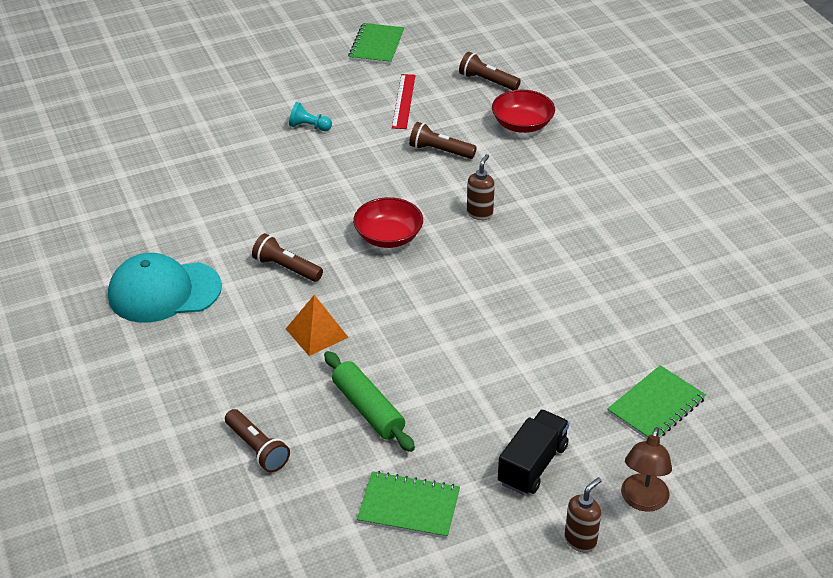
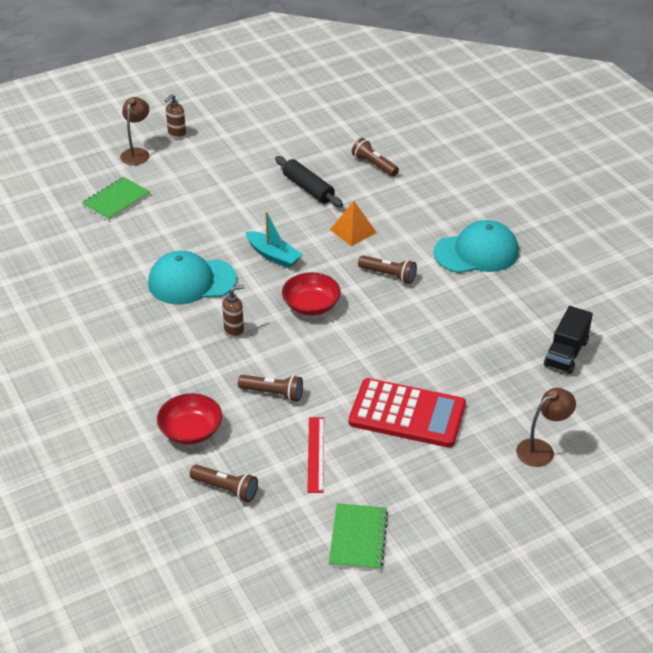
camera: 175 degrees right, 0 degrees up
turquoise pawn [289,102,332,131] -> red calculator [349,378,466,448]
green rolling pin [324,351,415,452] -> black rolling pin [275,156,343,207]
green notebook [357,471,460,539] -> none
brown soap dispenser [467,154,495,220] -> brown soap dispenser turned 135 degrees counterclockwise [222,285,245,338]
black truck [498,409,570,495] -> black truck moved to [544,306,593,374]
none -> turquoise cap [148,251,237,304]
none -> turquoise boat [246,211,303,268]
none -> brown lamp [516,388,576,467]

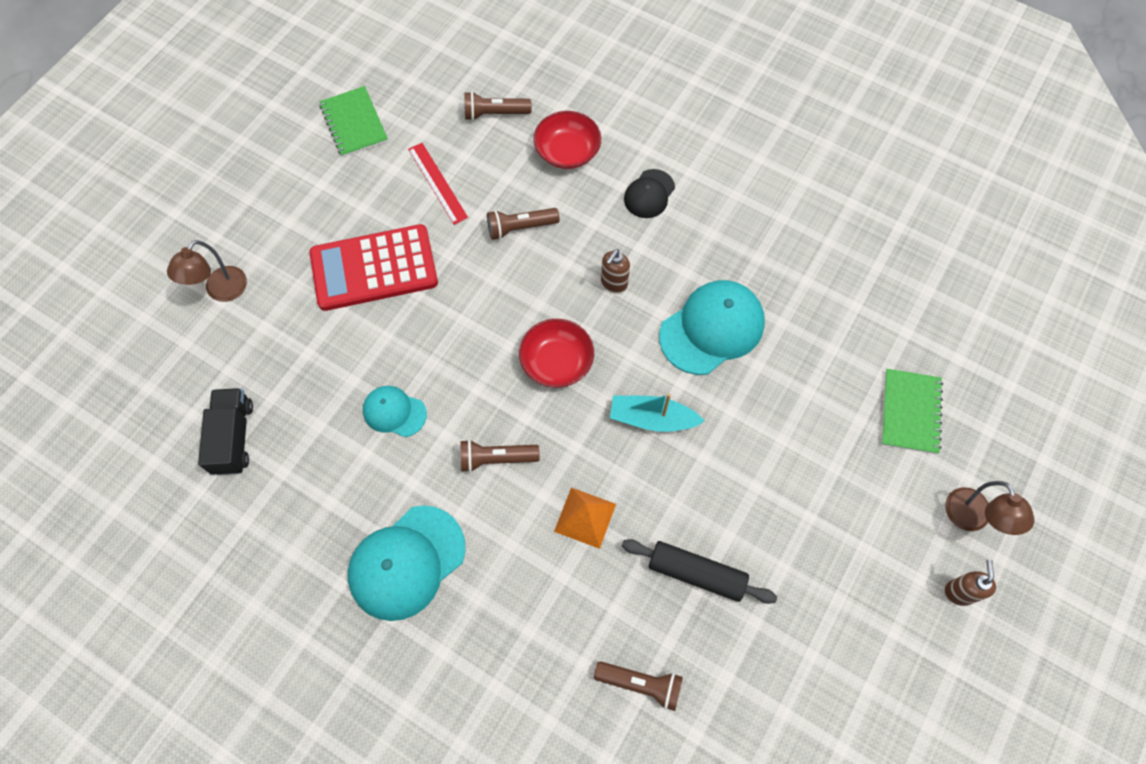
camera: 150 degrees right, 25 degrees up
none -> turquoise cap [363,386,427,437]
none -> black cap [624,169,675,218]

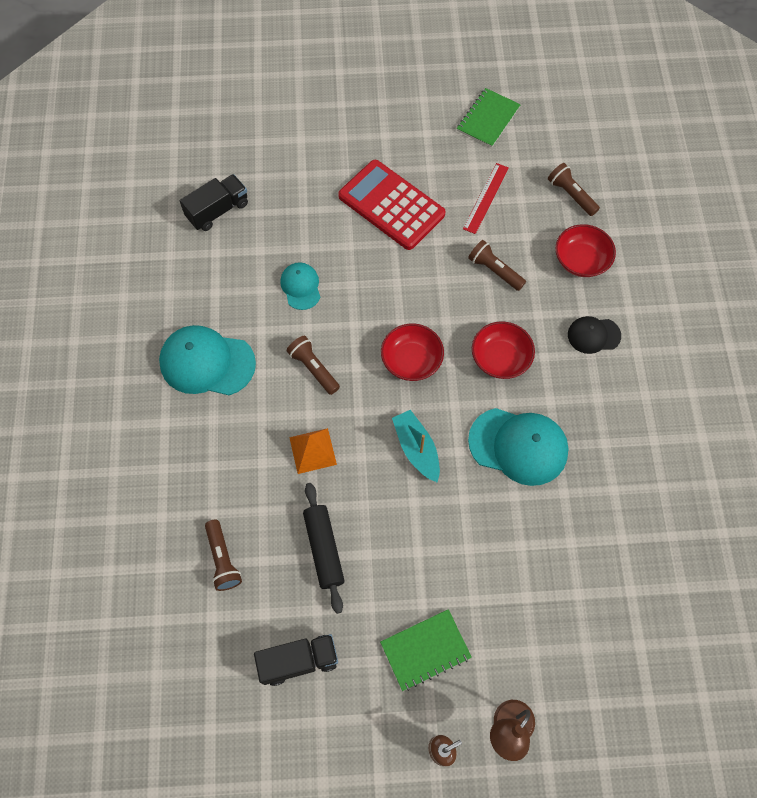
camera: 55 degrees right, 0 degrees up
brown lamp [167,240,247,302] -> none
brown soap dispenser [601,249,630,294] -> red bowl [472,321,535,379]
green notebook [881,369,943,454] -> green notebook moved to [380,609,472,691]
none -> black truck [254,634,338,686]

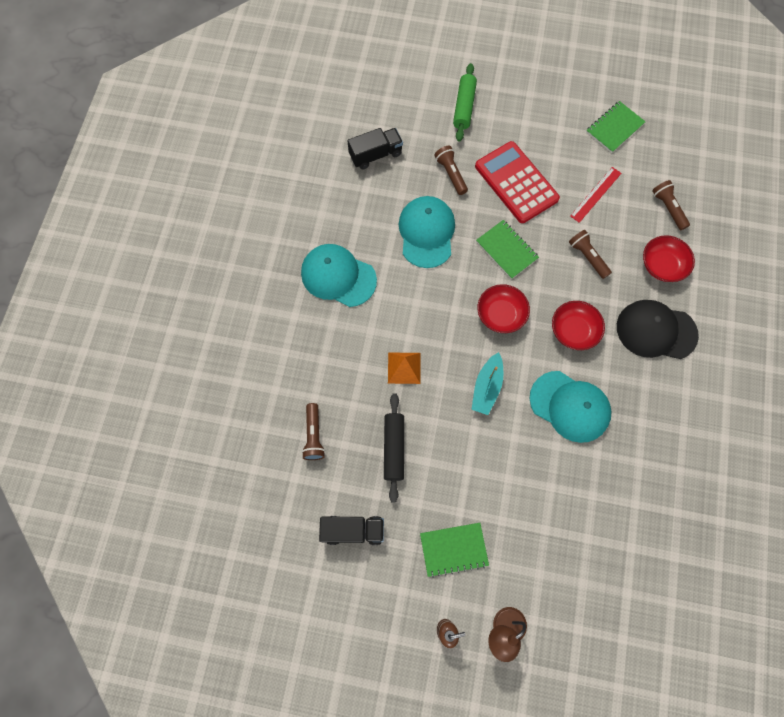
camera: 15 degrees right, 5 degrees up
turquoise cap [280,262,320,310] -> turquoise cap [399,196,455,268], size x1.79
brown flashlight [287,336,340,395] -> brown flashlight moved to [434,146,468,195]
turquoise boat [392,410,440,483] -> turquoise boat turned 150 degrees counterclockwise [471,352,503,415]
black cap [568,316,621,354] -> black cap [617,300,699,359], size x1.79
none -> green rolling pin [453,63,477,142]
none -> green notebook [476,220,539,279]

